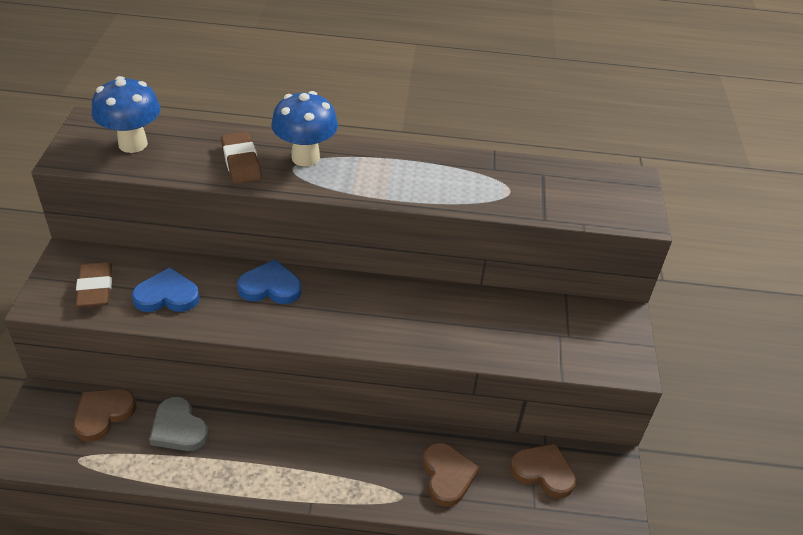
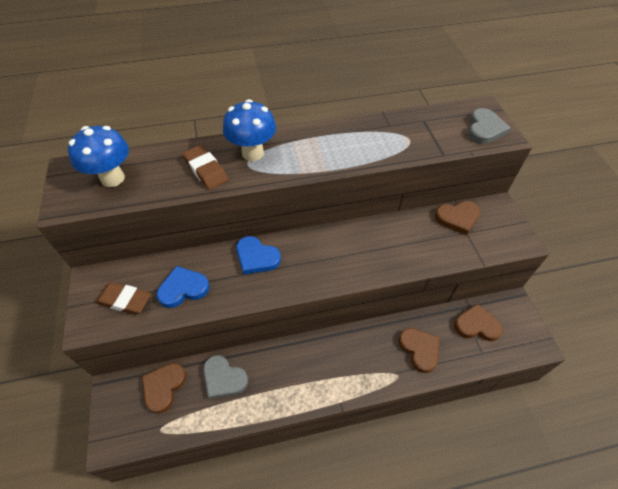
camera: 15 degrees left, 10 degrees up
brown eraser [75,262,112,307] -> brown eraser turned 45 degrees counterclockwise [96,282,151,315]
blue heart [237,259,301,304] -> blue heart turned 135 degrees counterclockwise [236,236,281,275]
none -> brown heart [435,201,481,235]
none -> grey heart [468,108,510,144]

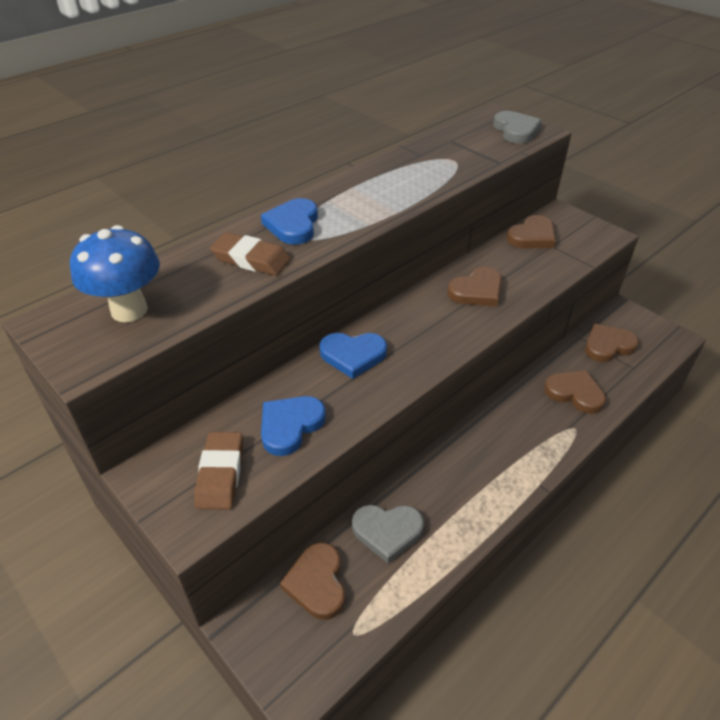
camera: 30 degrees left, 10 degrees down
brown eraser [96,282,151,315] -> brown eraser turned 75 degrees counterclockwise [194,432,243,510]
blue mushroom [223,99,276,161] -> blue heart [261,198,318,245]
none -> brown heart [447,267,502,306]

